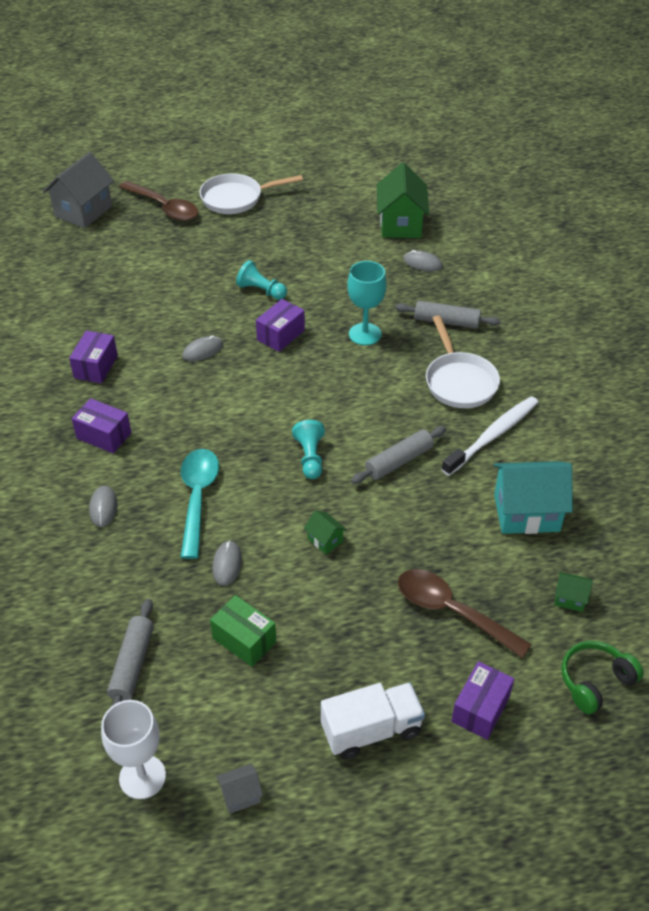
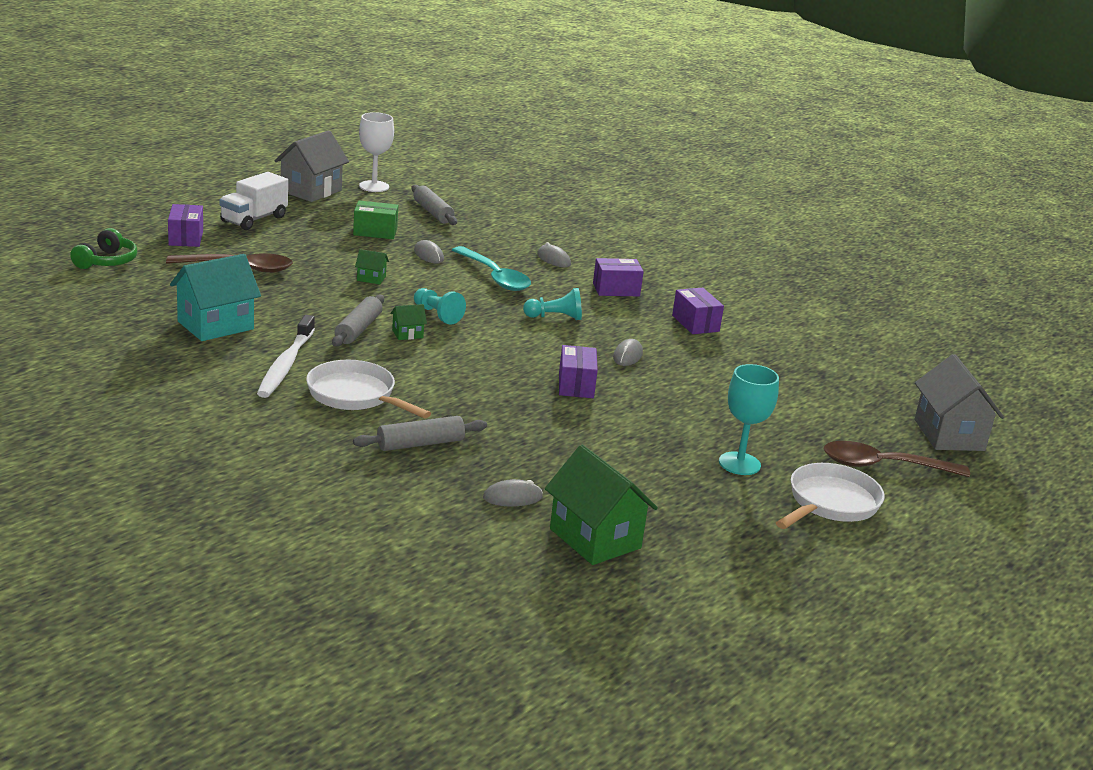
camera: 140 degrees right, 20 degrees down
grey house [216,764,263,814] -> grey house [274,130,349,202], size x2.20
turquoise pawn [236,260,287,300] -> turquoise pawn moved to [523,288,582,320]
turquoise goblet [347,261,387,345] -> turquoise goblet moved to [719,364,779,475]
green house [554,572,593,612] -> green house moved to [391,304,427,340]

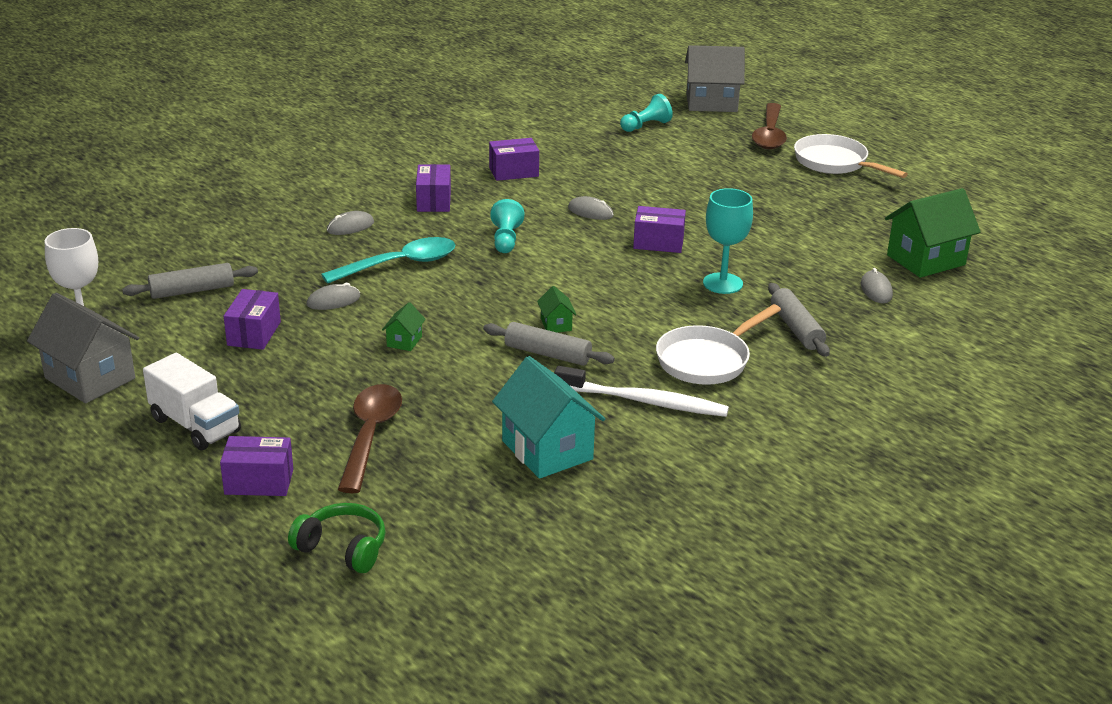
camera: 80 degrees left, 5 degrees up
green box [353,201,398,239] -> purple box [224,289,281,350]
turquoise pawn [414,288,466,325] -> turquoise pawn moved to [620,94,673,132]
turquoise goblet [719,364,779,475] -> turquoise goblet moved to [703,188,753,294]

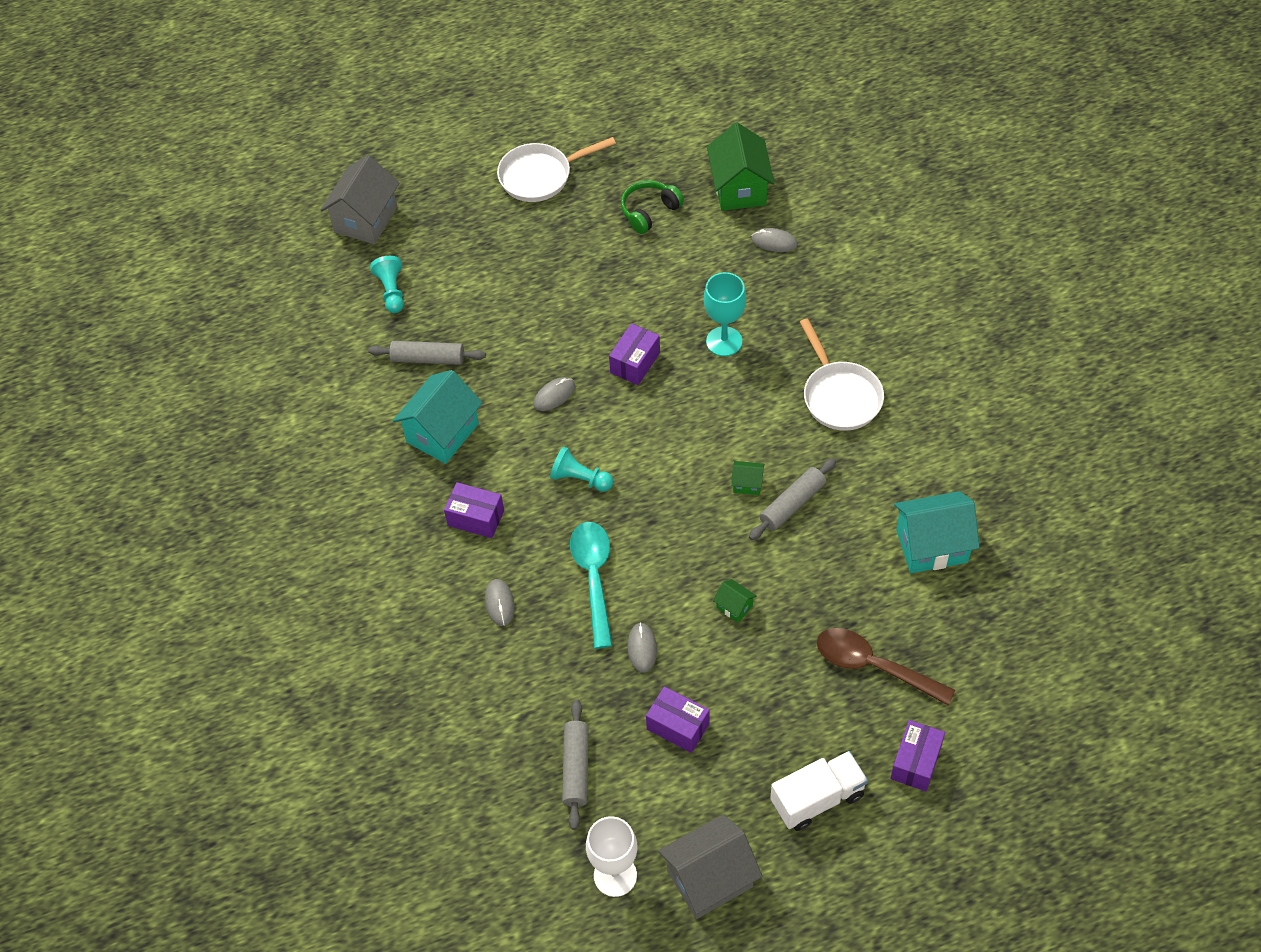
camera: 65 degrees left, 25 degrees up
green headphones [288,503,386,573] -> green headphones moved to [621,180,684,234]
purple box [489,138,539,181] -> turquoise house [393,370,483,464]
white toothbrush [554,366,729,417] -> none
brown spoon [752,103,787,149] -> none
grey rolling pin [768,283,830,357] -> grey rolling pin moved to [368,341,486,365]

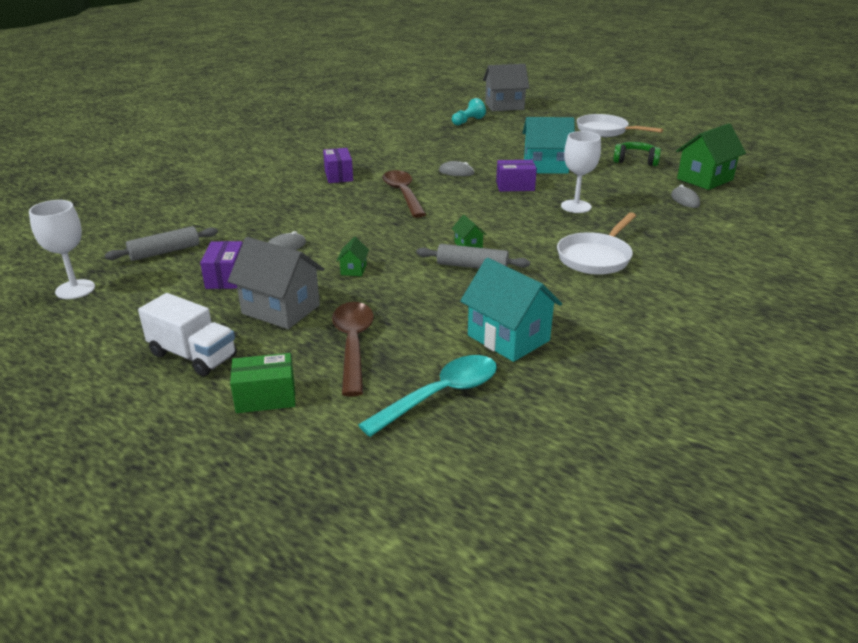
camera: 55 degrees right, 25 degrees down
grey rolling pin [368,341,486,365] -> none
turquoise house [393,370,483,464] -> turquoise house moved to [523,117,575,174]
grey mouse [485,579,515,626] -> none
turquoise pawn [550,446,613,492] -> brown spoon [382,170,426,218]
turquoise spoon [570,522,613,649] -> turquoise spoon moved to [358,355,497,437]
grey house [658,814,762,919] -> grey house moved to [228,237,324,329]
turquoise goblet [704,272,746,356] -> white goblet [561,131,601,213]
purple box [890,720,945,791] -> green box [230,353,295,413]

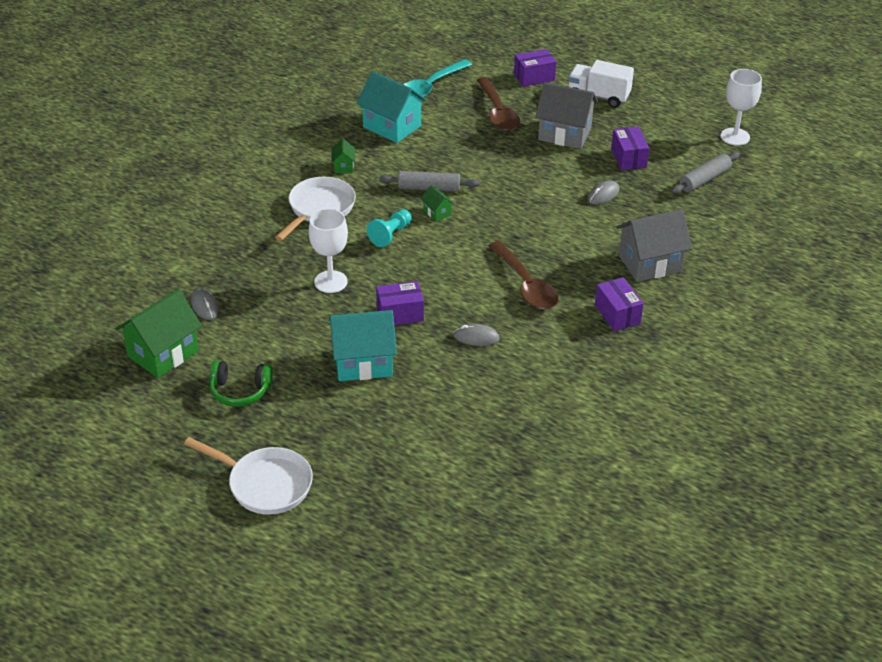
camera: 170 degrees right, 10 degrees up
green box [230,353,295,413] -> purple box [514,49,556,87]
green house [336,237,369,276] -> green house moved to [331,139,355,173]
turquoise pawn [452,98,486,125] -> turquoise pawn moved to [367,209,412,247]
grey house [483,64,529,111] -> grey house moved to [616,209,692,282]

